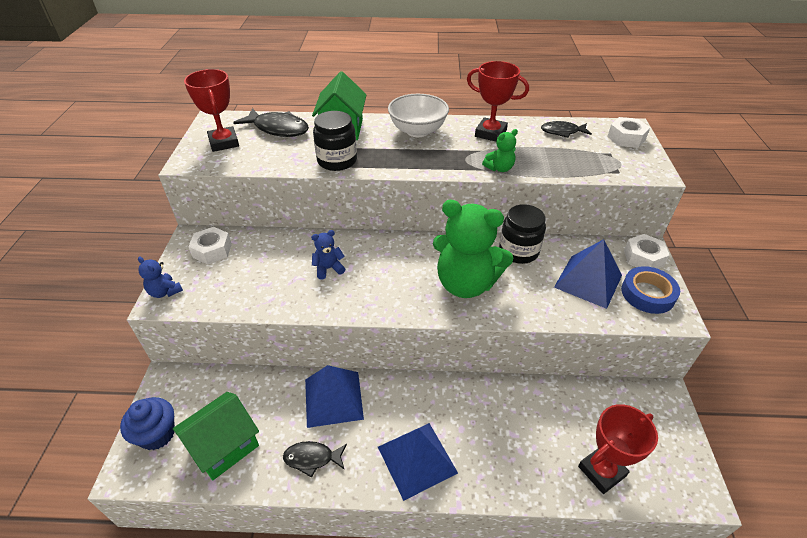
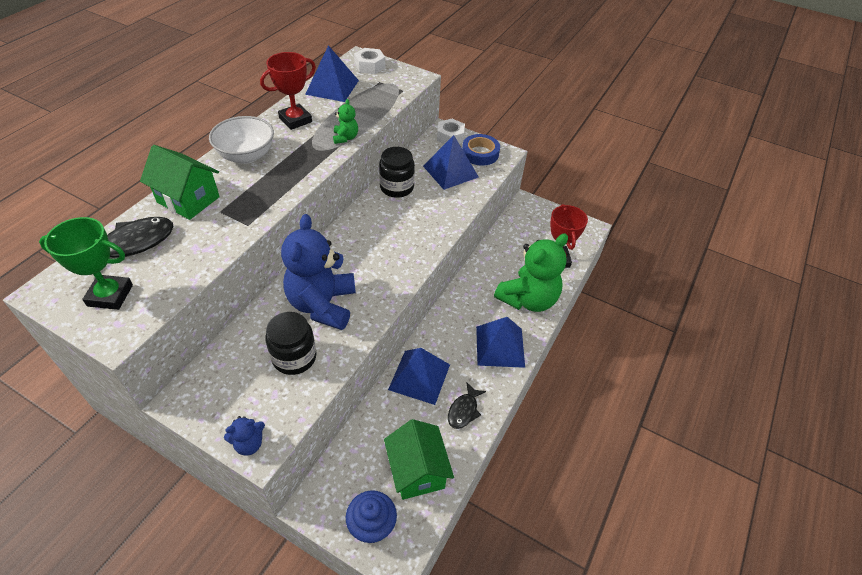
camera: 65 degrees left, 5 degrees up
red trophy [184,69,239,152] -> green trophy [39,217,133,310]
white nut [189,227,232,264] -> none
blue teddy bear [311,230,345,280] -> blue teddy bear [281,214,356,330], size x2.32
black jar [313,111,357,171] -> black jar moved to [265,312,317,375]
green teddy bear [433,200,513,298] -> green teddy bear moved to [494,233,568,312]
black fish [541,121,592,138] -> blue pyramid [305,45,359,102]

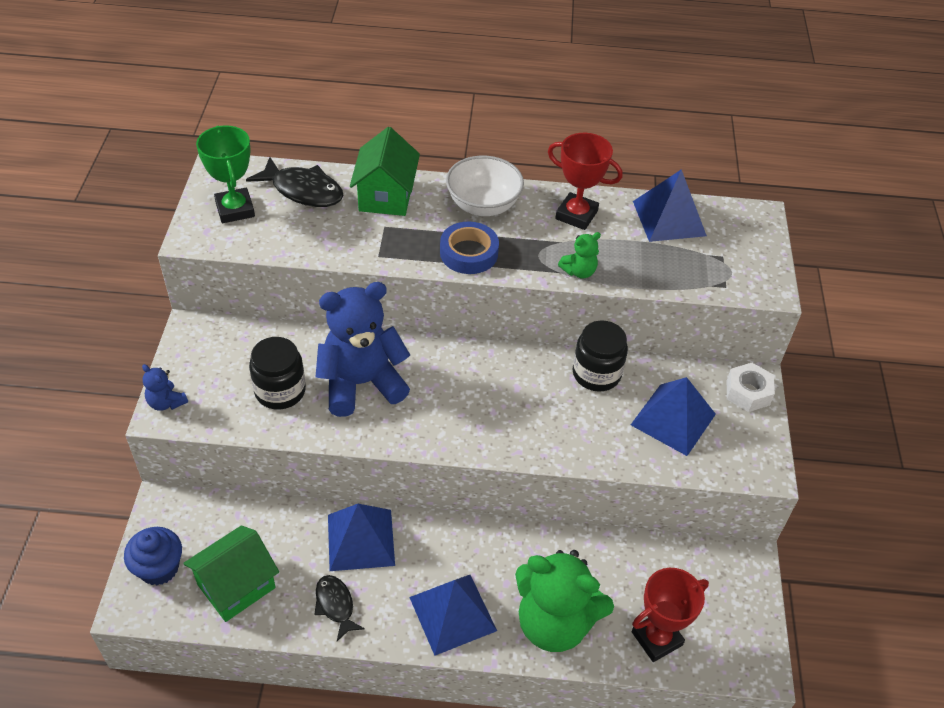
camera: 65 degrees right, 0 degrees up
white nut [354,48,385,74] -> none
black fish [448,382,486,429] -> black fish turned 60 degrees clockwise [314,575,365,641]
blue tape [462,134,500,166] -> blue tape moved to [440,222,499,274]

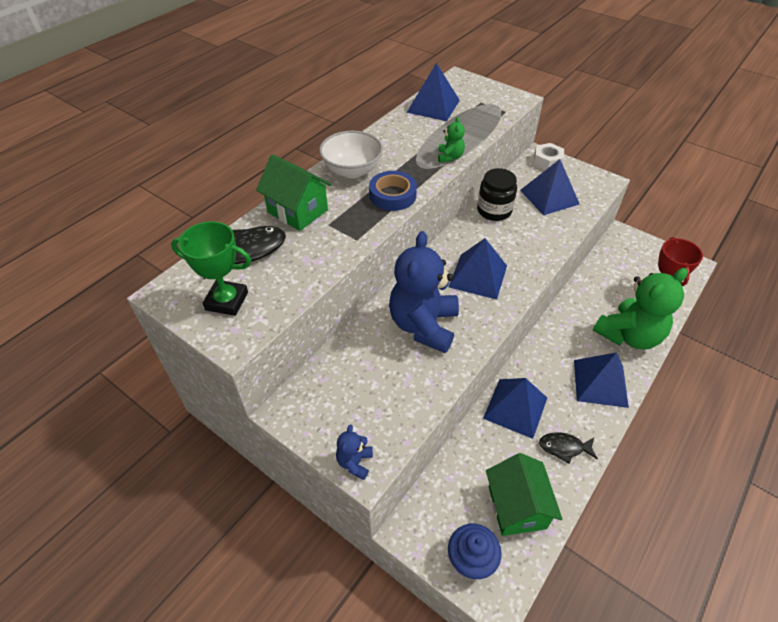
camera: 55 degrees left, 0 degrees up
blue teddy bear [142,364,188,411] -> blue teddy bear turned 120 degrees clockwise [336,425,373,480]
black jar [249,337,306,410] -> none
red trophy [548,133,623,230] -> none
none -> blue pyramid [449,238,507,300]

